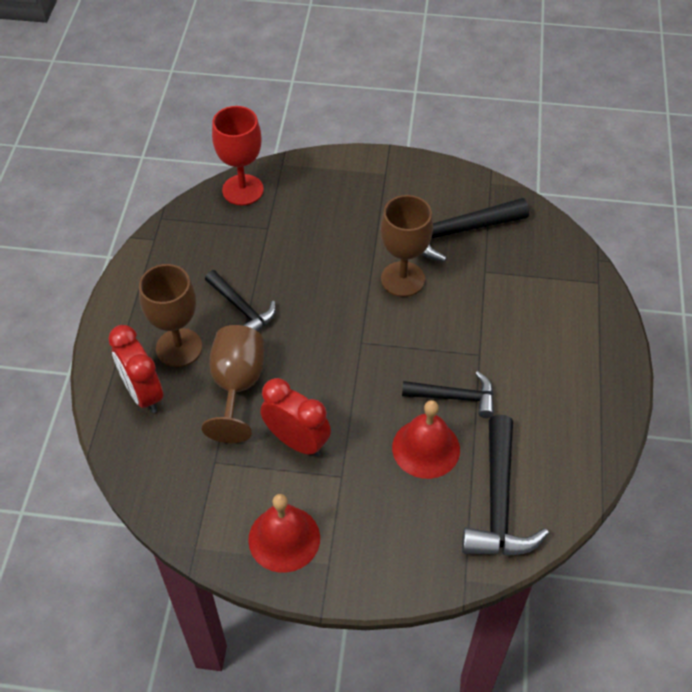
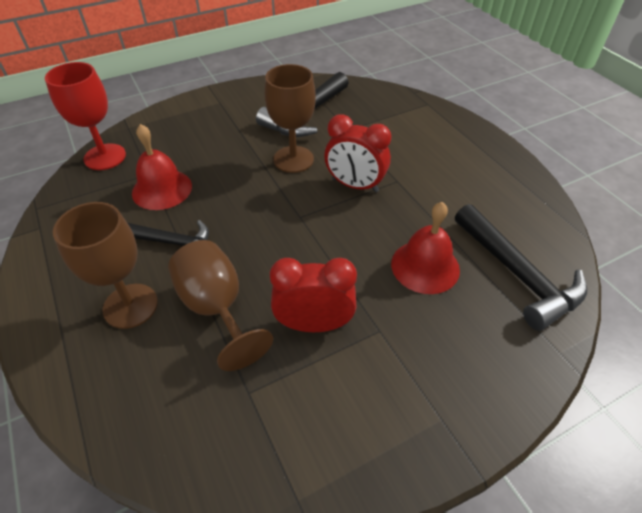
camera: 35 degrees left, 5 degrees down
red clock [108,325,163,413] -> red clock moved to [324,114,391,192]
red bell [248,494,320,573] -> red bell moved to [132,124,192,210]
black hammer [402,371,494,418] -> none

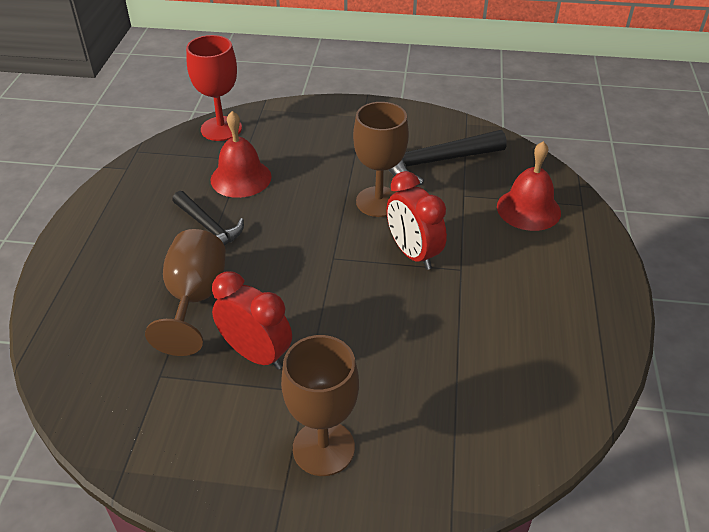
camera: 35 degrees right, 5 degrees down
brown goblet [53,202,158,329] -> brown goblet moved to [281,335,359,476]
red bell [391,202,460,294] -> red bell moved to [497,141,561,231]
black hammer [455,204,587,331] -> none

